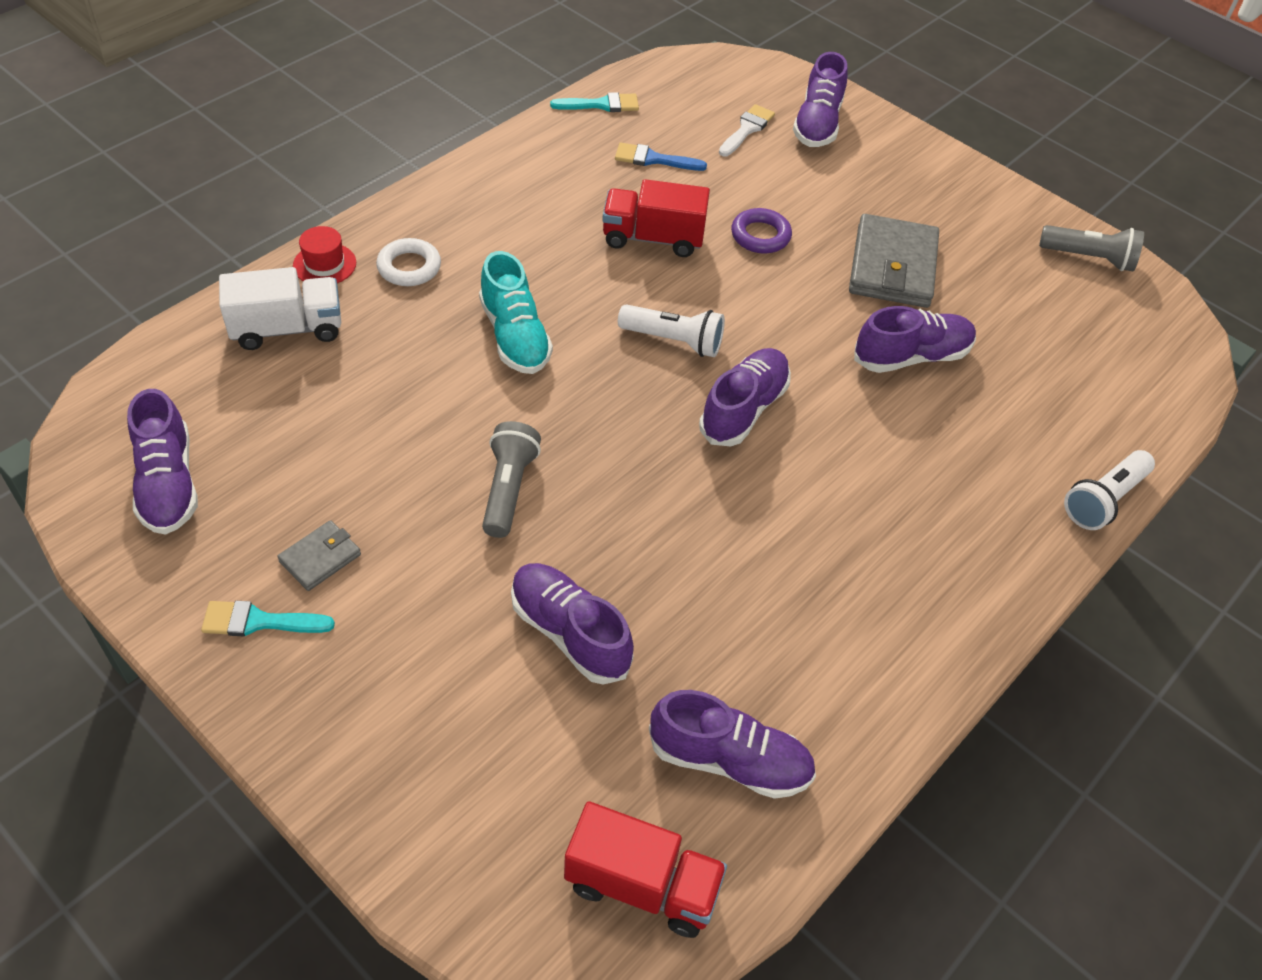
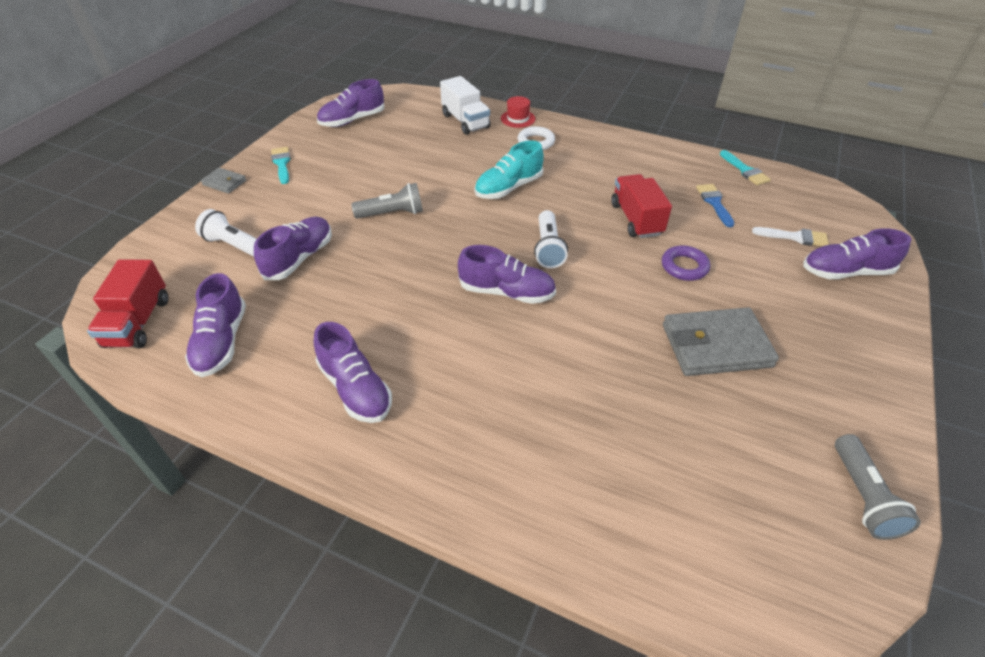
camera: 75 degrees right, 5 degrees down
grey wallet [277,520,361,591] -> grey wallet moved to [201,168,246,194]
purple shoe [854,306,976,373] -> purple shoe moved to [314,322,392,423]
white flashlight [1064,450,1155,530] -> white flashlight moved to [195,209,257,256]

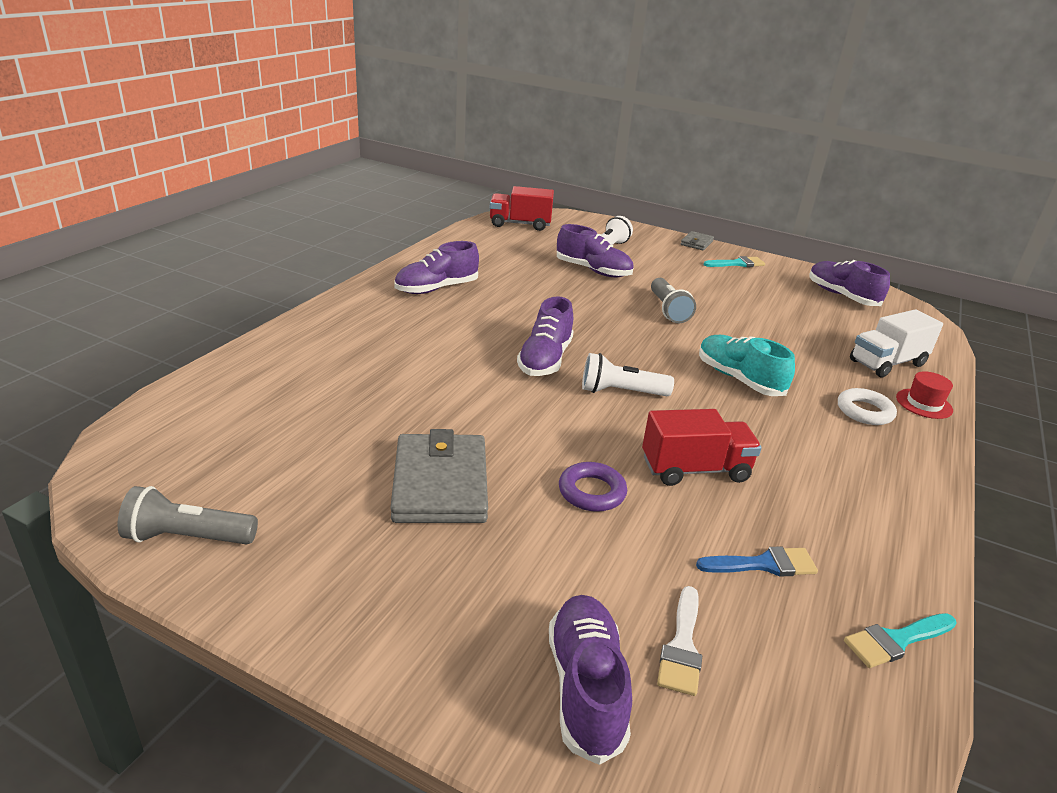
camera: 90 degrees right, 15 degrees down
purple shoe [185,273,246,377] -> none

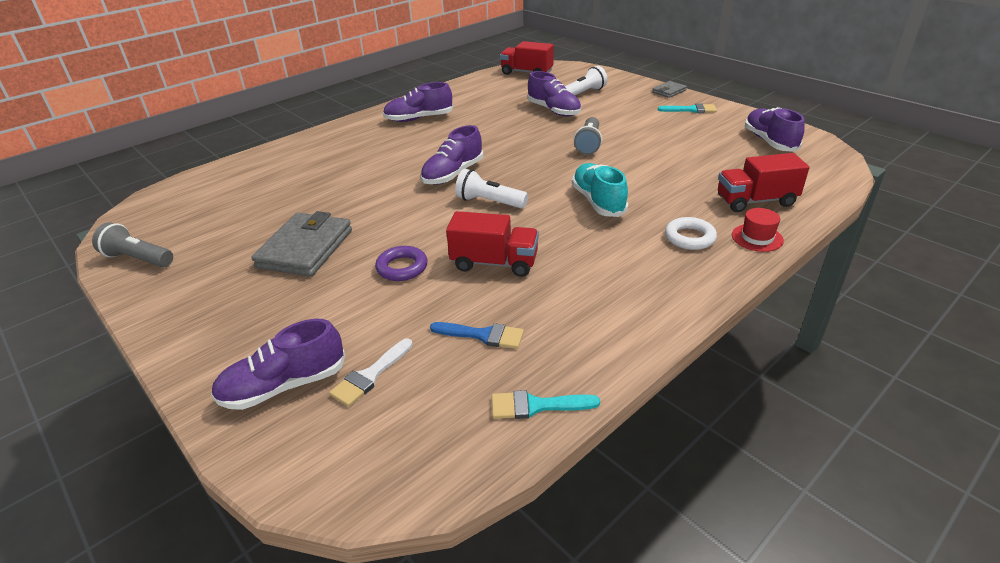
camera: 25 degrees right, 5 degrees up
purple shoe [549,595,632,765] -> purple shoe turned 135 degrees counterclockwise [211,319,345,410]
white truck [850,309,943,377] -> red truck [718,153,810,212]

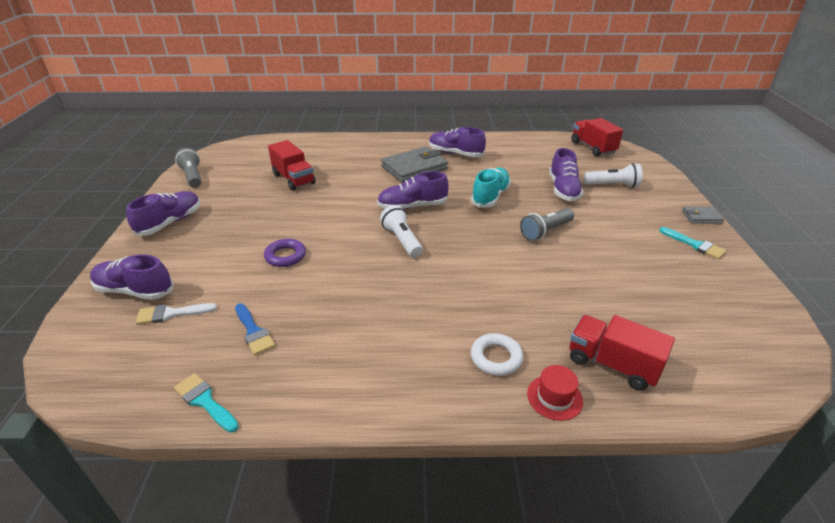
camera: 40 degrees right, 0 degrees up
grey wallet [251,211,352,277] -> grey wallet moved to [381,147,448,183]
red truck [446,211,539,277] -> red truck moved to [268,140,316,191]
turquoise shoe [572,163,629,217] -> turquoise shoe moved to [471,167,511,208]
purple shoe [745,107,805,152] -> purple shoe moved to [126,191,200,236]

